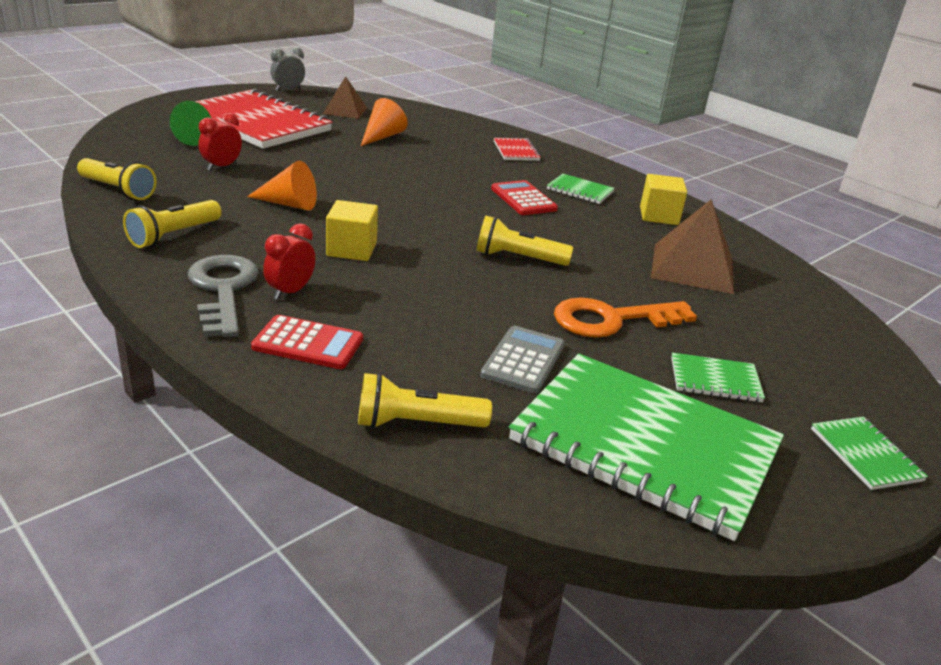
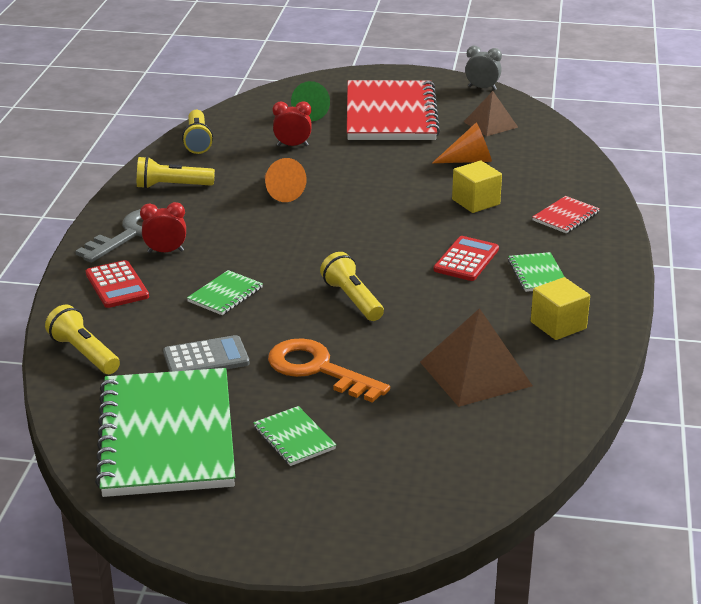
camera: 55 degrees right, 0 degrees up
yellow cube [326,200,378,261] -> yellow cube moved to [452,161,502,213]
green notebook [811,417,928,490] -> green notebook moved to [187,270,263,315]

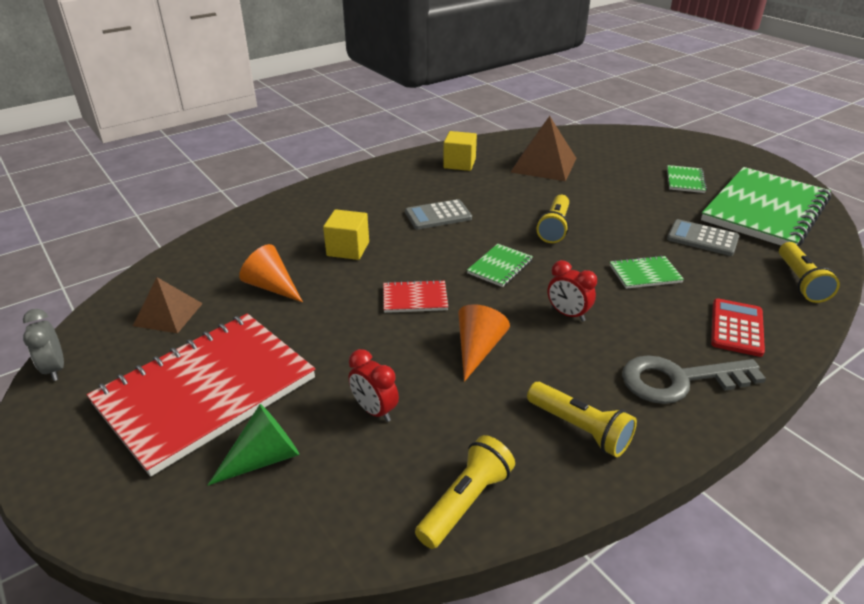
camera: 135 degrees left, 5 degrees up
red clock [140,202,186,253] -> red clock moved to [547,260,597,322]
orange key [268,338,390,403] -> none
red calculator [434,236,499,281] -> grey calculator [405,199,472,229]
green notebook [508,252,564,292] -> green notebook moved to [467,244,533,287]
red notebook [532,196,600,234] -> red notebook moved to [383,280,448,313]

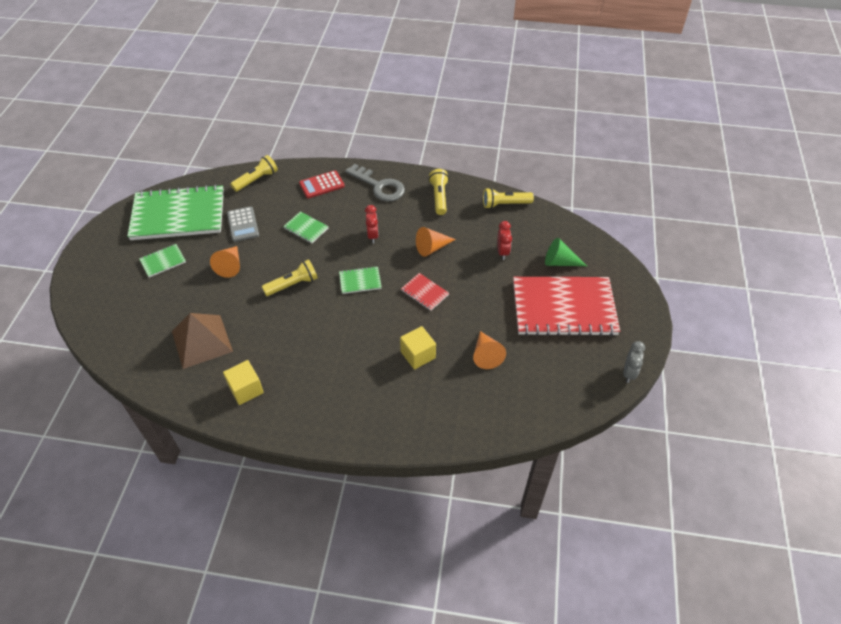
camera: 135 degrees left, 15 degrees up
brown pyramid [133,277,203,333] -> none
grey calculator [405,199,472,229] -> none
none -> orange cone [210,246,240,278]

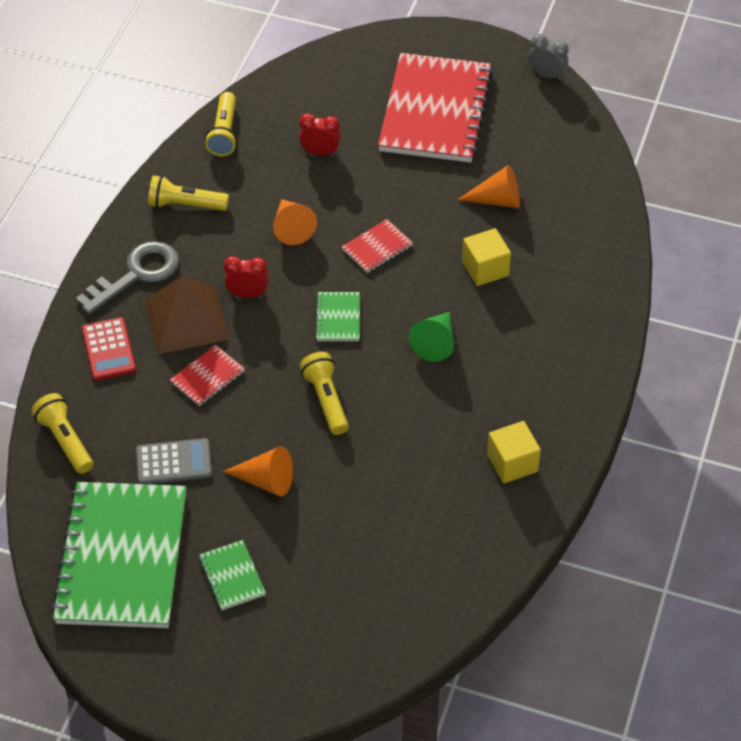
camera: 80 degrees left, 0 degrees up
brown pyramid [172,313,233,369] -> brown pyramid moved to [145,276,229,354]
green notebook [283,211,329,243] -> red notebook [170,345,245,406]
green cone [545,238,587,266] -> green cone moved to [408,312,454,362]

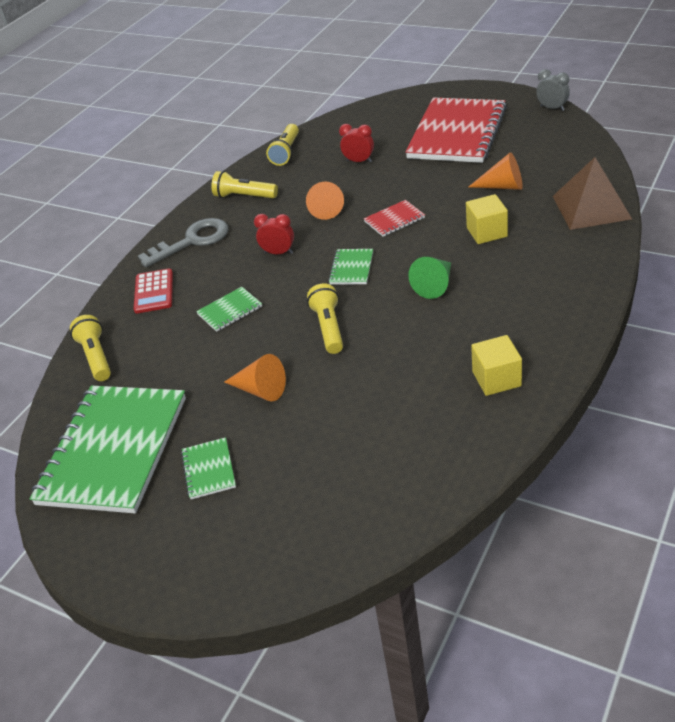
camera: 15 degrees right, 10 degrees down
grey calculator [136,438,212,484] -> none
brown pyramid [145,276,229,354] -> brown pyramid moved to [553,157,632,230]
red notebook [170,345,245,406] -> green notebook [196,287,262,332]

